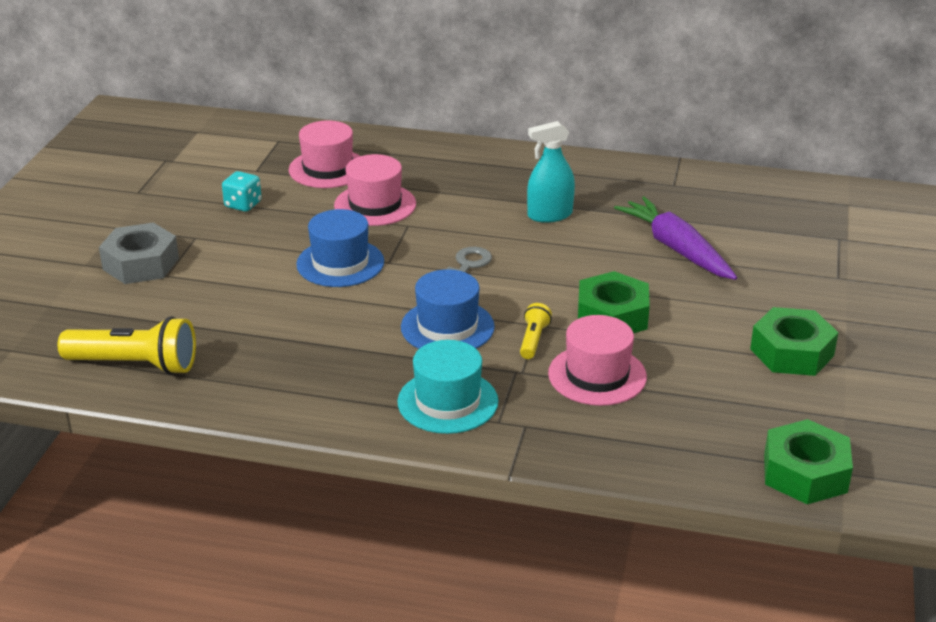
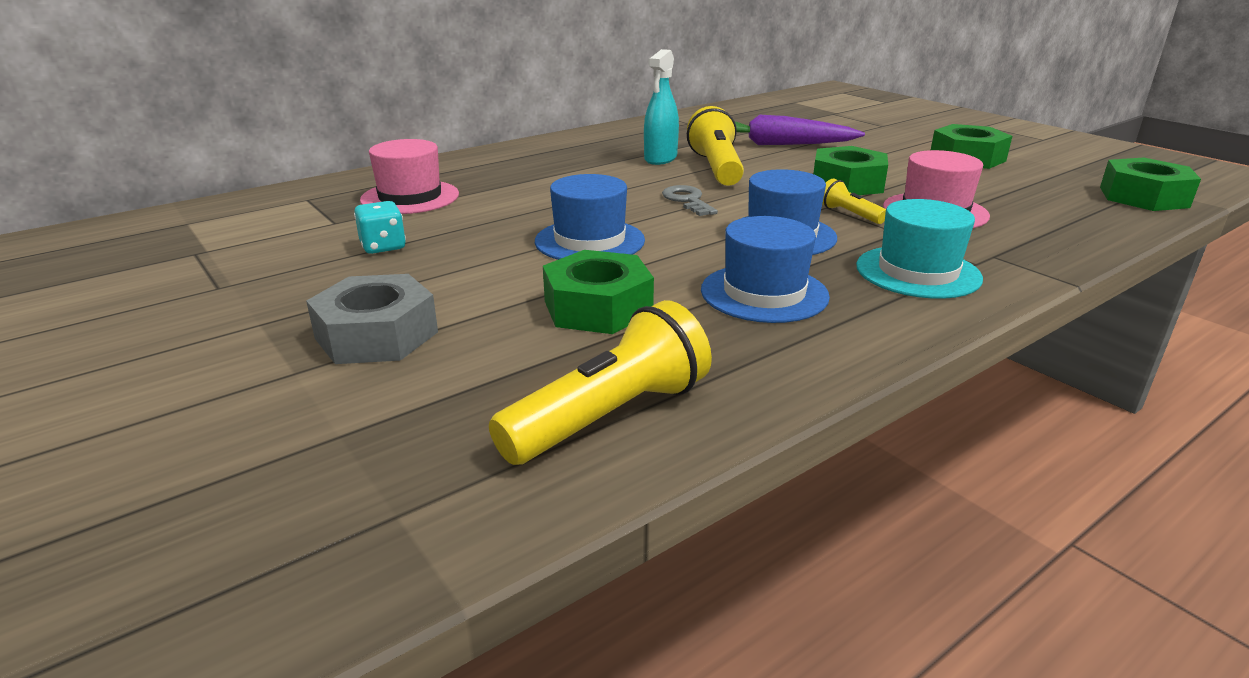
camera: 50 degrees left, 5 degrees down
pink hat [334,154,416,226] -> none
none -> green nut [543,250,654,334]
none -> yellow flashlight [687,106,744,186]
none -> blue hat [701,216,830,323]

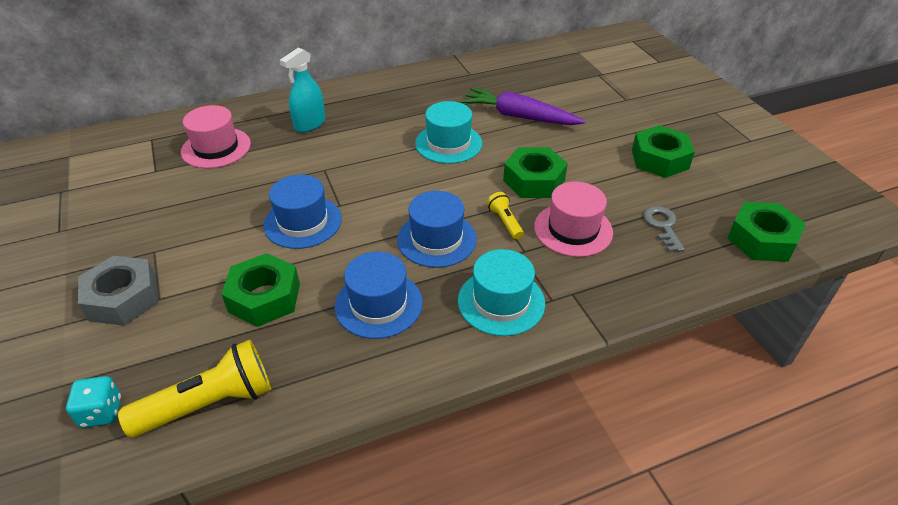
camera: 15 degrees right, 15 degrees up
turquoise dice [354,201,406,254] -> turquoise dice moved to [66,376,121,428]
turquoise spray bottle [644,49,679,165] -> turquoise spray bottle moved to [280,47,325,132]
grey key [662,185,718,216] -> grey key moved to [643,206,684,252]
yellow flashlight [687,106,744,186] -> turquoise hat [415,101,482,164]

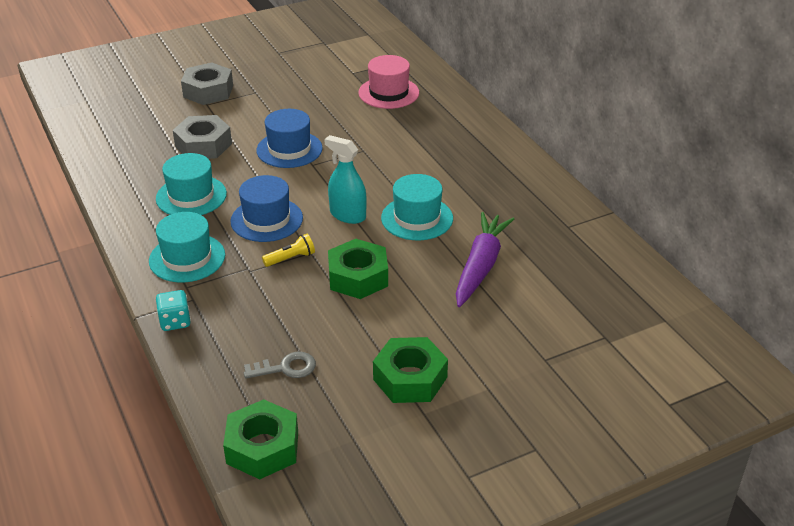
camera: 85 degrees right, 5 degrees down
turquoise dice [66,376,121,428] -> turquoise dice moved to [156,290,191,331]
yellow flashlight [118,340,271,438] -> none
green nut [221,253,300,327] -> grey nut [173,115,232,159]
turquoise spray bottle [280,47,325,132] -> turquoise spray bottle moved to [324,135,367,224]
blue hat [335,252,423,339] -> turquoise hat [156,153,227,215]
pink hat [534,182,613,257] -> none

